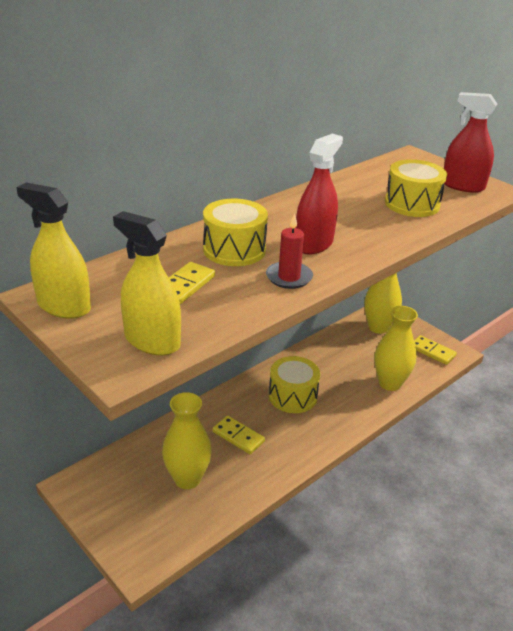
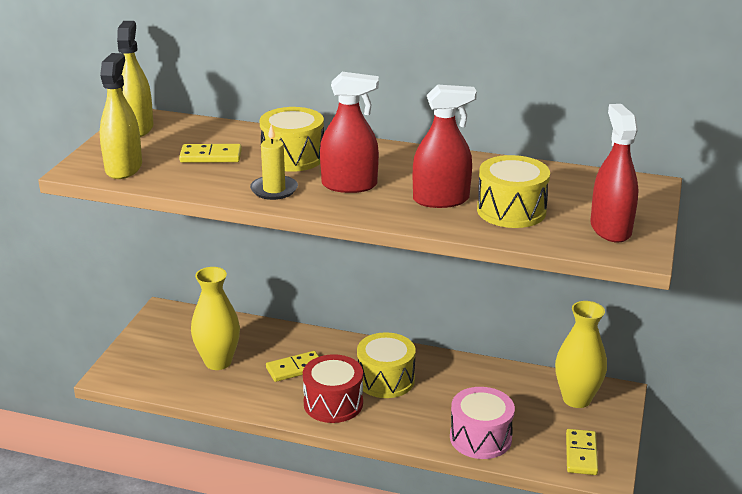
camera: 60 degrees right, 5 degrees down
yellow domino [212,416,265,454] -> yellow domino turned 60 degrees clockwise [266,351,319,382]
red candle [266,213,313,289] -> yellow candle [250,124,298,200]
yellow vase [374,306,418,391] -> pink drum [450,387,515,459]
none -> red drum [303,354,363,423]
none -> red spray bottle [413,85,477,208]

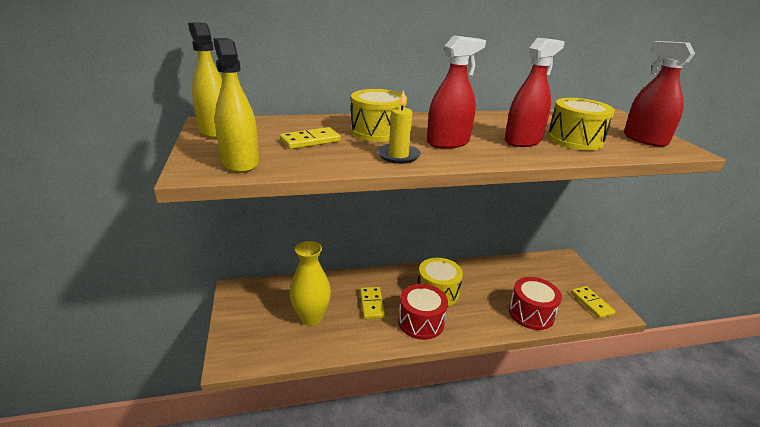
camera: 30 degrees left, 0 degrees up
yellow domino [266,351,319,382] -> yellow domino turned 45 degrees counterclockwise [360,287,385,319]
pink drum [450,387,515,459] -> red drum [509,277,562,330]
yellow vase [555,301,607,408] -> none

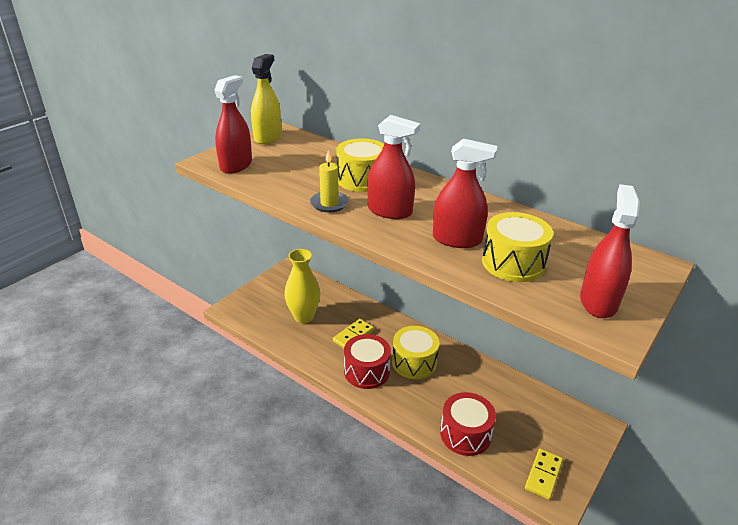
camera: 50 degrees right, 5 degrees up
yellow spray bottle [213,38,259,173] -> red spray bottle [214,75,252,174]
yellow domino [280,127,341,149] -> none

